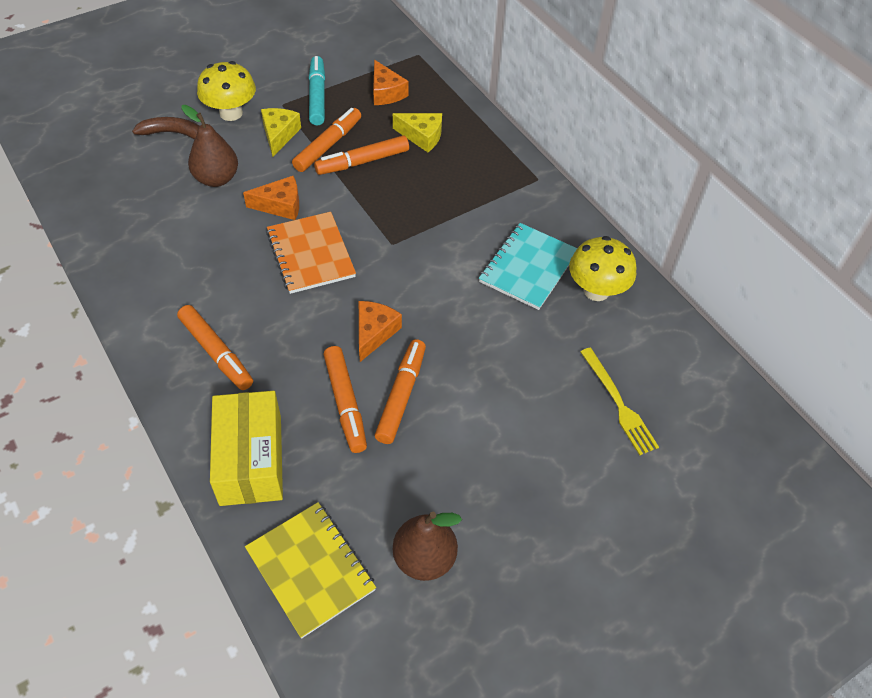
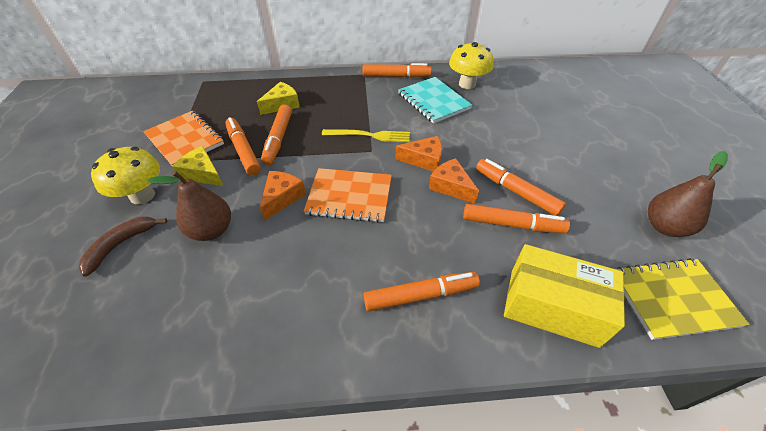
camera: 60 degrees left, 5 degrees down
turquoise marker [309,56,325,125] -> orange notebook [143,111,224,166]
orange cheese [373,60,409,105] -> orange cheese moved to [395,136,442,171]
yellow fork [580,347,659,455] -> yellow fork moved to [322,129,410,142]
none -> orange marker [363,63,432,78]

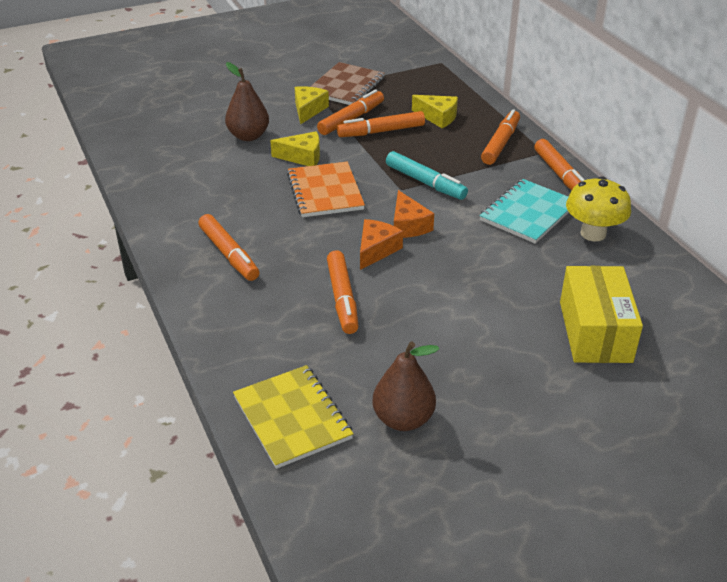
camera: 70 degrees right, 10 degrees down
brown banana [79,217,167,277] -> none
yellow mushroom [91,147,160,205] -> none
orange notebook [143,111,224,166] -> brown notebook [310,62,385,105]
orange cheese [260,171,306,220] -> yellow cheese [270,132,320,166]
yellow fork [322,129,410,142] -> turquoise marker [386,151,468,200]
orange marker [476,159,566,216] -> orange marker moved to [481,109,520,165]
yellow box [504,244,625,348] -> yellow box moved to [560,266,643,363]

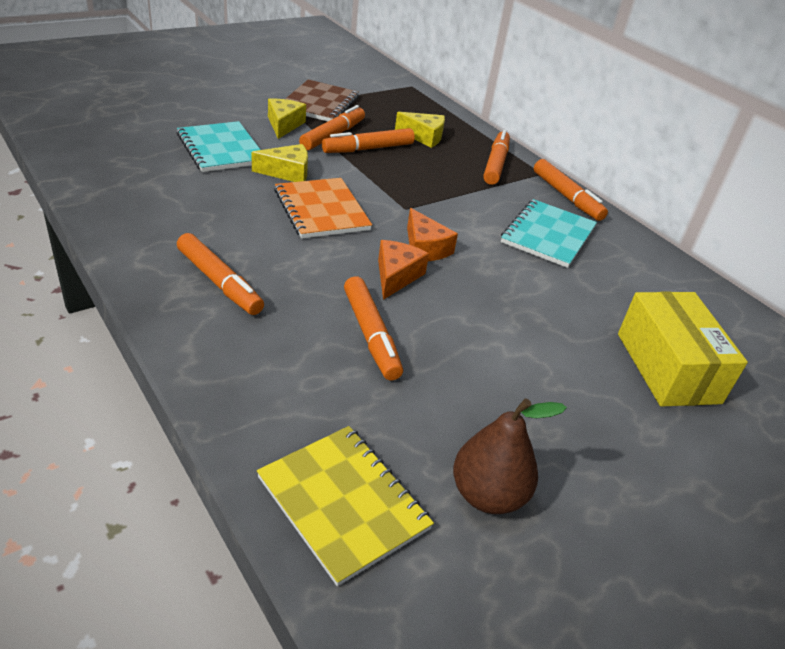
camera: 15 degrees left, 0 degrees up
brown pear [225,62,269,141] -> turquoise notebook [177,121,261,172]
turquoise marker [386,151,468,200] -> none
yellow mushroom [566,176,631,241] -> none

